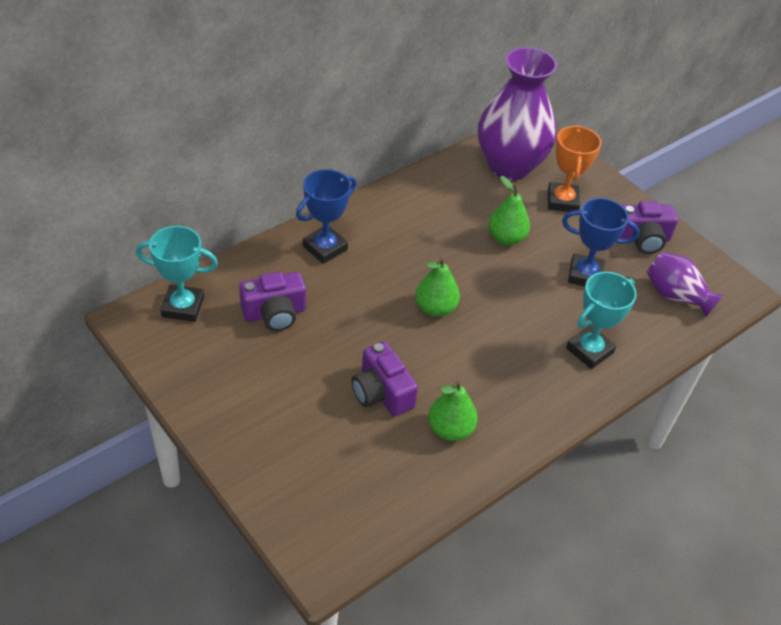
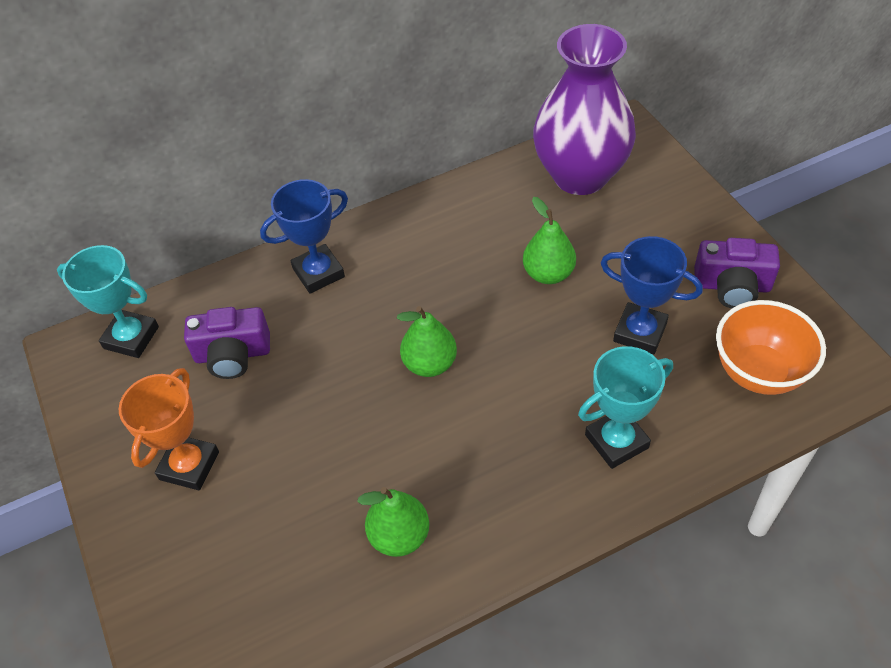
camera: 20 degrees right, 5 degrees up
purple camera [352,342,418,416] -> none
orange trophy [548,125,601,212] -> orange trophy moved to [119,368,219,490]
purple vase [646,252,724,317] -> orange bowl [716,300,826,395]

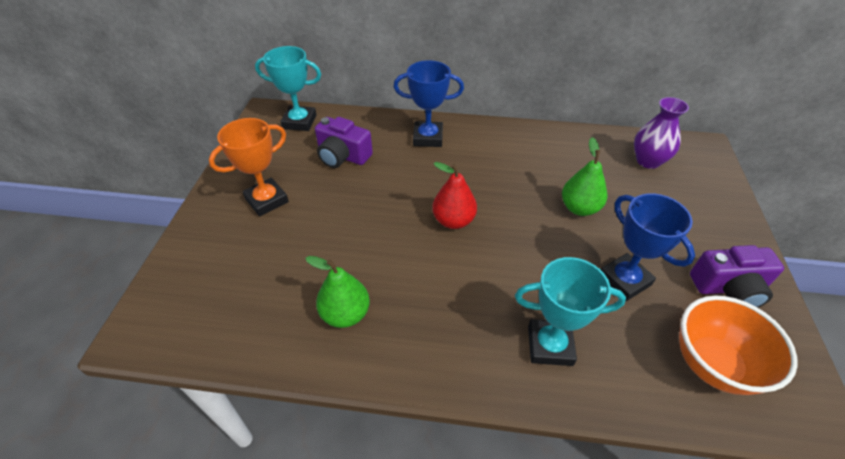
camera: 30 degrees right, 5 degrees down
turquoise trophy [57,245,159,358] -> turquoise trophy turned 45 degrees counterclockwise [255,46,321,131]
green pear [397,306,457,377] -> red pear [432,162,477,229]
purple vase [533,24,636,195] -> purple vase [634,97,689,169], size x0.53
purple camera [694,238,780,308] -> purple camera turned 45 degrees counterclockwise [690,245,784,308]

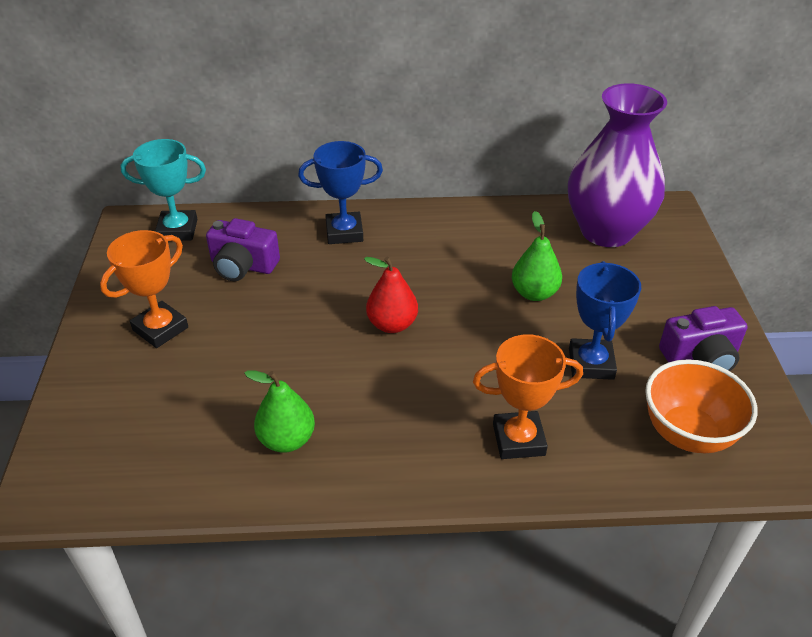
camera: 10 degrees left, 5 degrees down
turquoise trophy [515,257,626,366] -> orange trophy [473,334,583,459]
blue trophy [601,193,695,301] -> blue trophy turned 45 degrees clockwise [569,261,641,380]
purple vase [634,97,689,169] -> purple vase [568,83,667,247], size x1.90

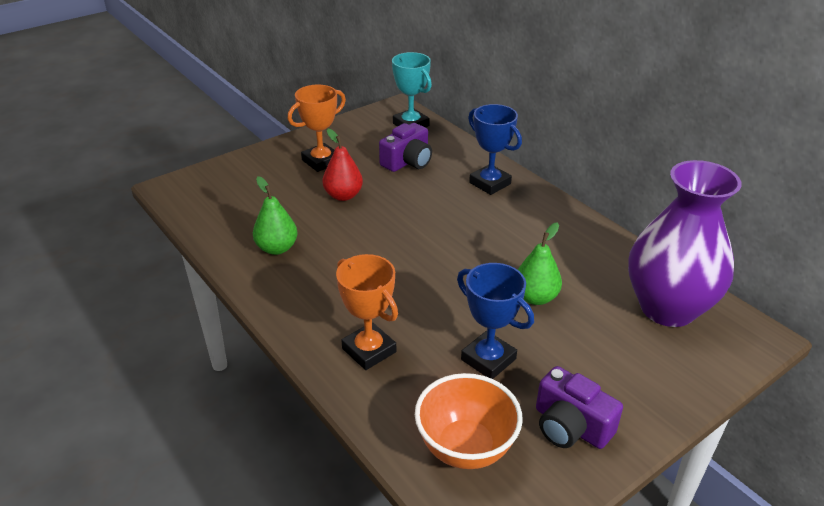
camera: 55 degrees right, 5 degrees down
orange trophy [100,230,188,348] -> orange trophy turned 45 degrees counterclockwise [288,85,346,172]
purple camera [206,218,280,281] -> purple camera turned 120 degrees counterclockwise [379,123,432,172]
red pear [364,257,418,333] -> red pear moved to [323,129,363,201]
blue trophy [569,261,641,380] -> blue trophy turned 75 degrees clockwise [457,263,534,379]

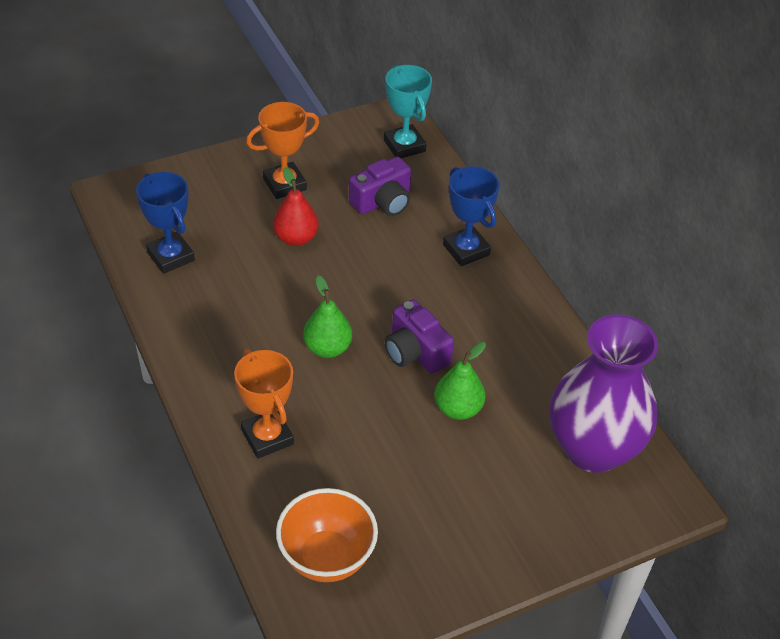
camera: 10 degrees right, 10 degrees up
green pear [253,176,298,255] -> green pear moved to [303,275,352,358]
blue trophy [457,263,534,379] -> blue trophy moved to [136,172,195,274]
purple camera [536,366,623,449] -> purple camera moved to [385,299,454,374]

